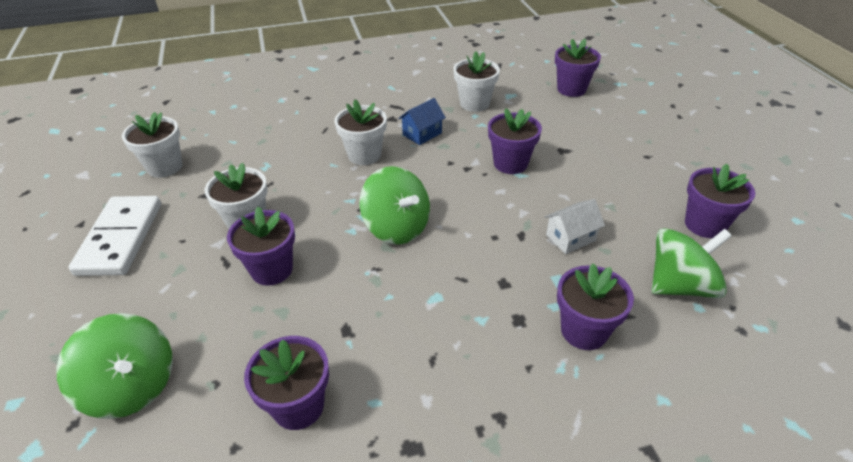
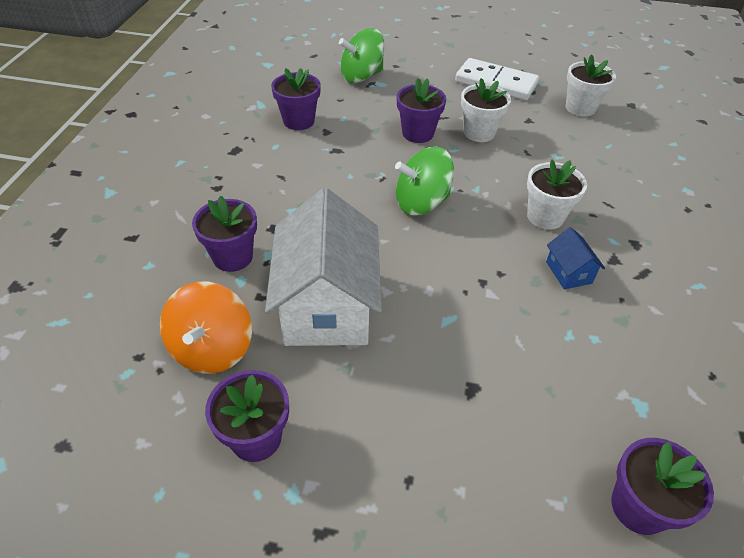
camera: 115 degrees right, 5 degrees up
white flower pot [454,51,500,112] -> none
purple flower pot [488,108,542,174] -> none
white house [545,199,605,254] -> white house [265,188,382,346], size x2.36
green spinning top [651,228,732,298] -> orange spinning top [160,282,252,373]

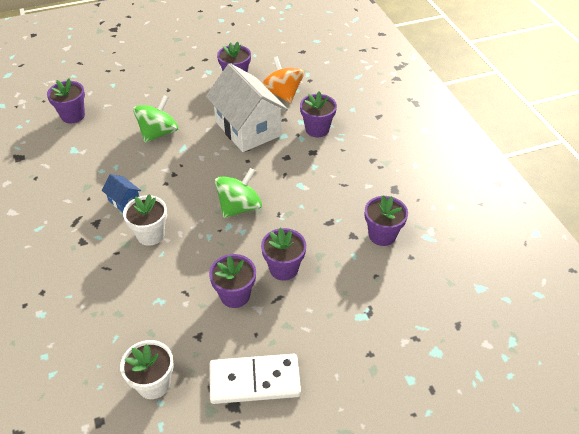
camera: 150 degrees right, 0 degrees up
green spinning top [339,28,384,83] -> green spinning top moved to [133,95,179,143]
white flower pot [461,78,511,142] -> purple flower pot [209,254,256,308]

